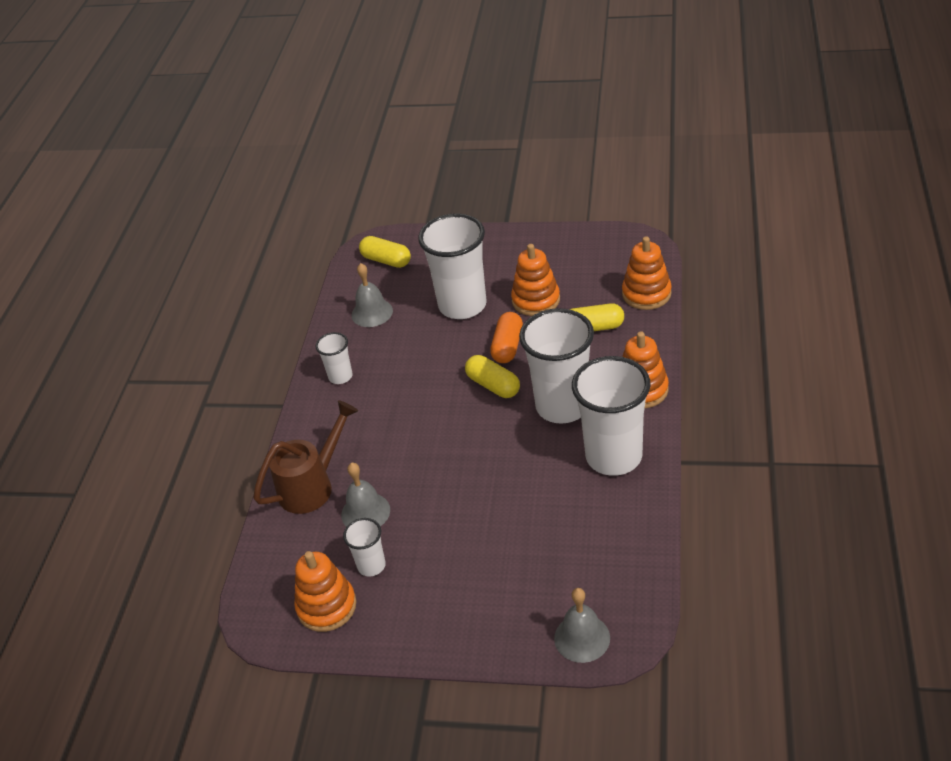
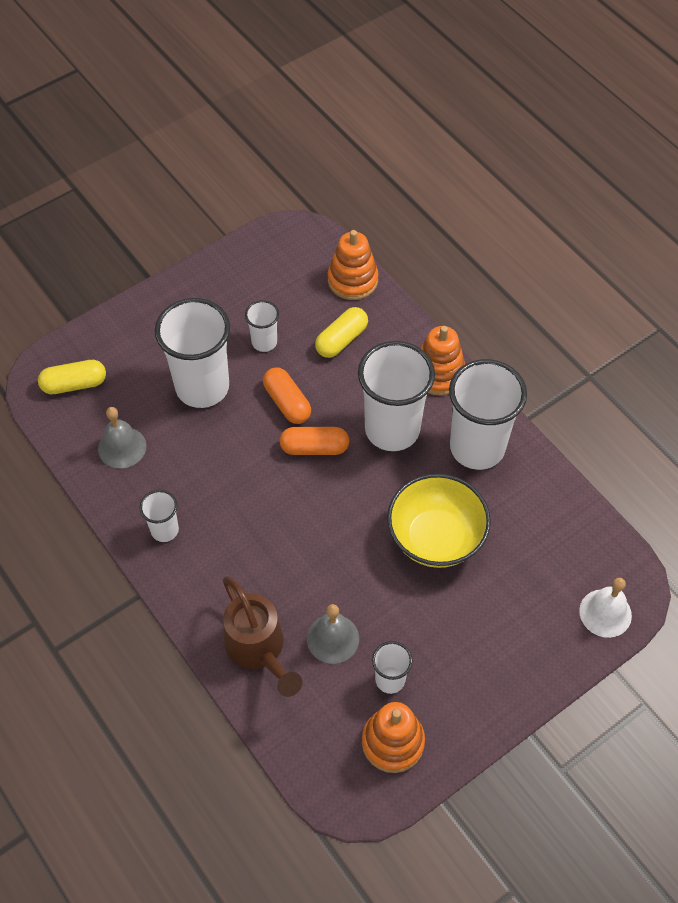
camera: 50 degrees left, 15 degrees up
brown watering can [253,400,358,514] -> brown watering can turned 150 degrees clockwise [223,576,302,697]
yellow capsule [465,355,520,398] -> orange capsule [280,427,349,455]
orange stacking toy [511,244,560,316] -> white cup [245,300,279,352]
grey bell [554,588,610,663] -> white bell [579,578,632,638]
none -> yellow bowl [387,474,491,568]

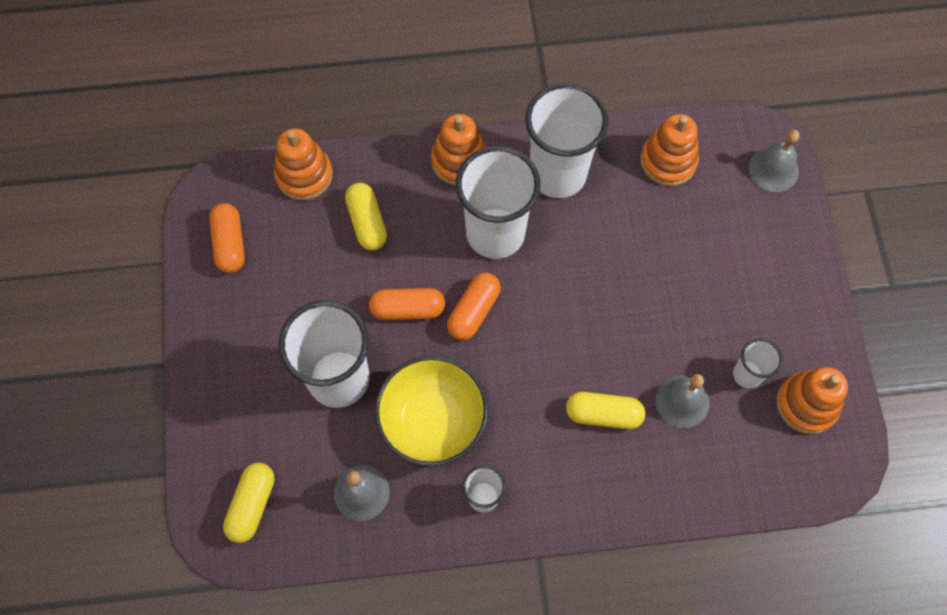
camera: 60 degrees left, 10 degrees up
brown watering can [223,576,302,697] -> none
white cup [245,300,279,352] -> none
yellow bowl [387,474,491,568] -> yellow bowl moved to [375,356,488,466]
white bell [579,578,632,638] -> grey bell [749,129,799,192]
none -> orange capsule [209,203,245,273]
none -> yellow capsule [566,392,645,429]
none -> orange stacking toy [640,114,699,186]

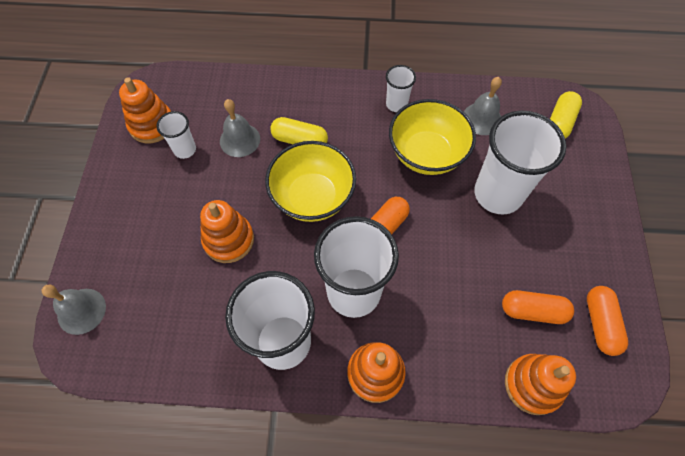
camera: 170 degrees left, 5 degrees down
yellow capsule [345,183,387,251] -> none
orange capsule [369,288,445,320] -> orange capsule moved to [502,290,574,324]
orange stacking toy [640,114,699,186] -> orange stacking toy moved to [200,200,254,263]
none -> yellow bowl [265,141,356,222]

